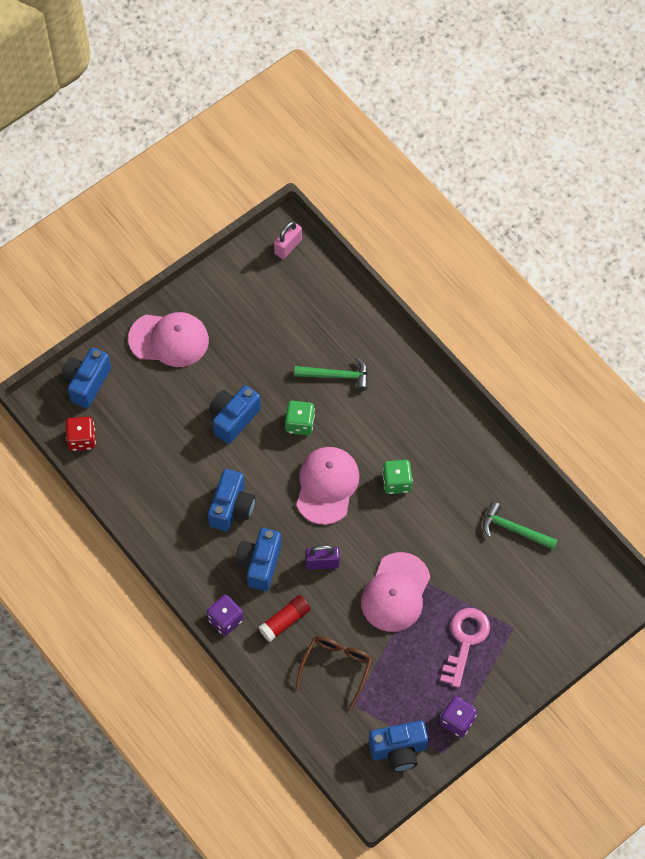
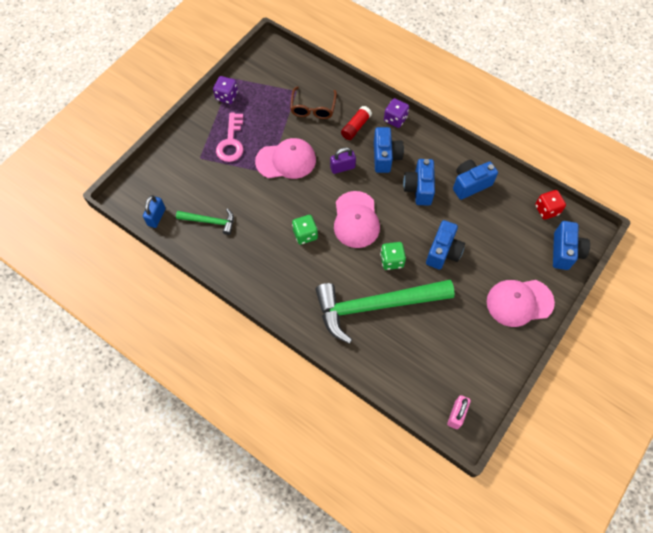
camera: 165 degrees right, 0 degrees up
green hammer [294,357,368,391] -> green hammer [315,280,455,344], size x2.18
pink cap [361,552,430,632] -> pink cap turned 75 degrees clockwise [255,138,316,179]
blue camera [369,721,428,772] -> blue camera moved to [453,160,498,200]
none -> blue padlock [143,195,166,228]

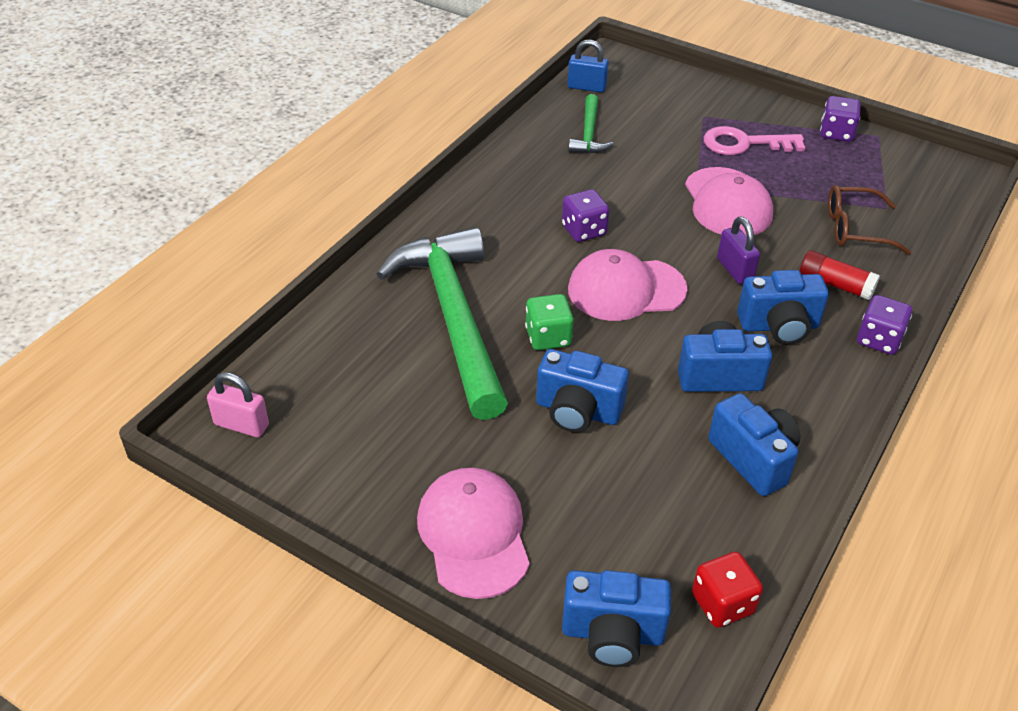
camera: 85 degrees right, 20 degrees down
green dice [292,215,318,245] -> purple dice [562,189,609,242]

